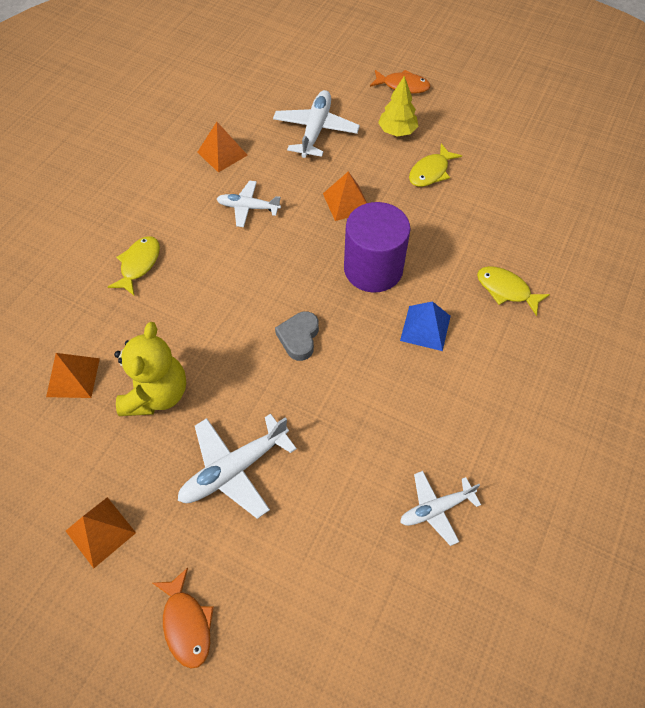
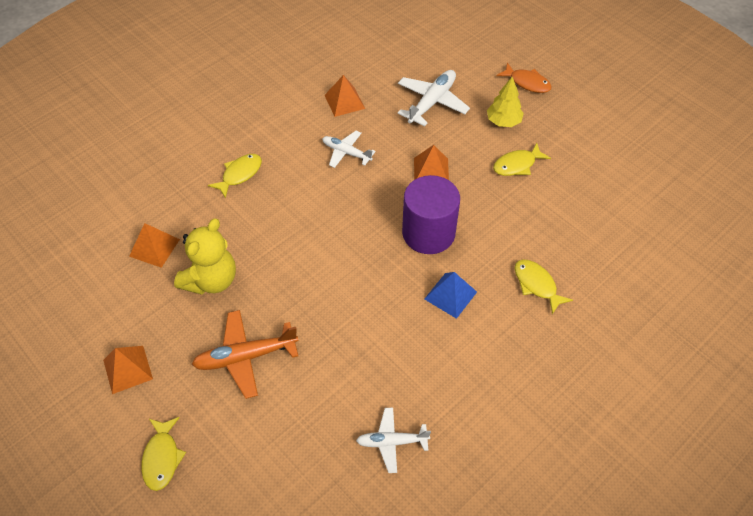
camera: 20 degrees right, 5 degrees down
orange fish [153,568,214,668] -> yellow fish [141,417,186,491]
white plane [178,414,297,519] -> orange plane [191,310,299,399]
grey heart [275,311,319,361] -> none

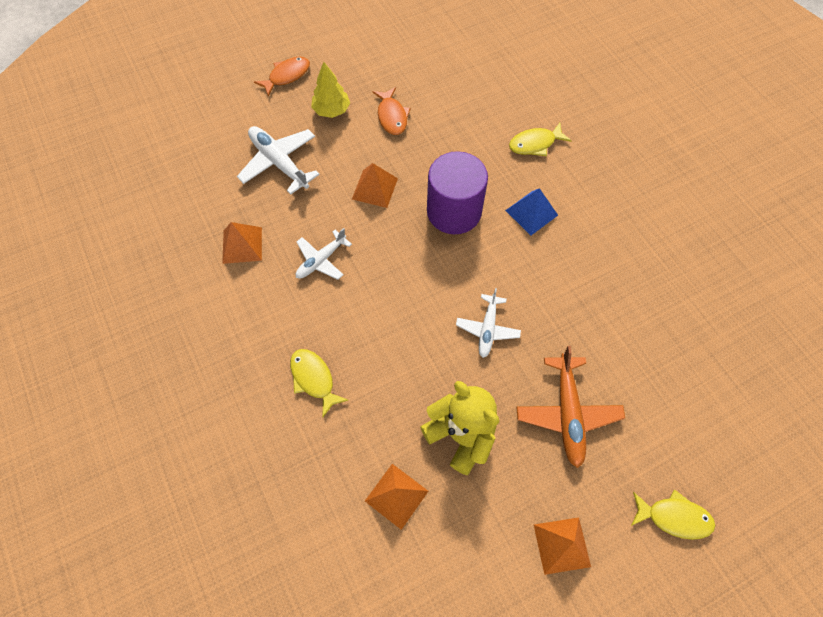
camera: 75 degrees left, 10 degrees up
white plane [356,407,431,473] -> white plane moved to [456,288,521,358]
yellow fish [493,143,551,176] -> orange fish [372,87,411,135]

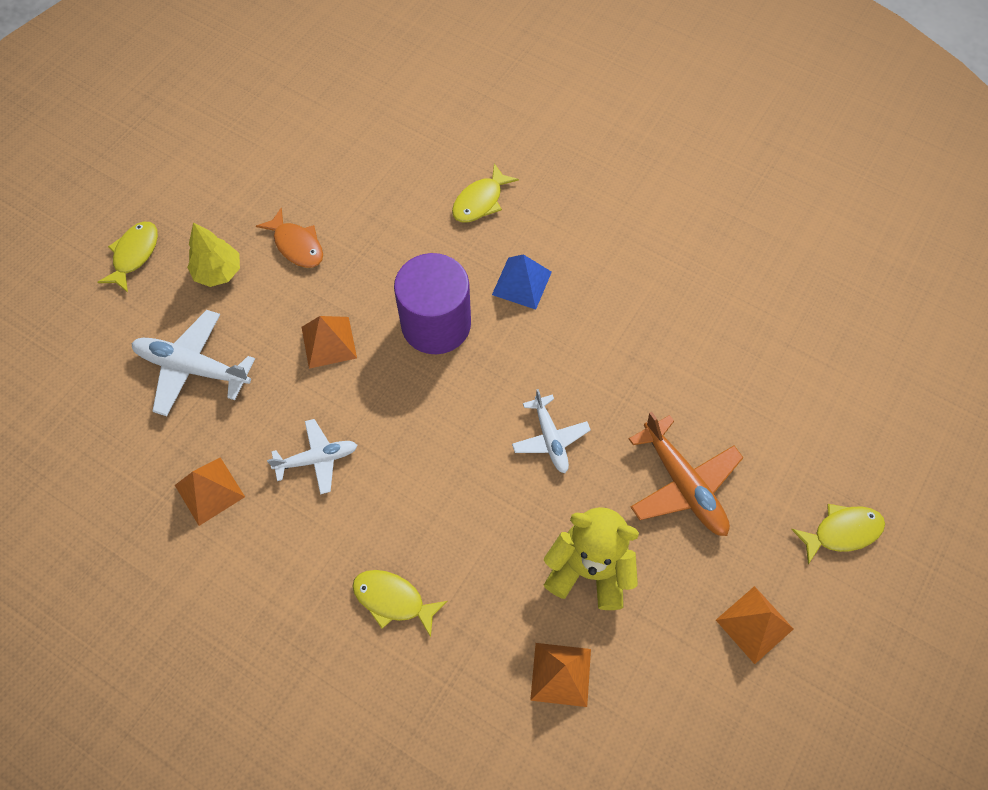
camera: 30 degrees left, 0 degrees up
orange fish [254,57,310,97] -> yellow fish [97,222,158,292]
white plane [296,228,352,280] -> white plane turned 120 degrees counterclockwise [267,419,357,495]

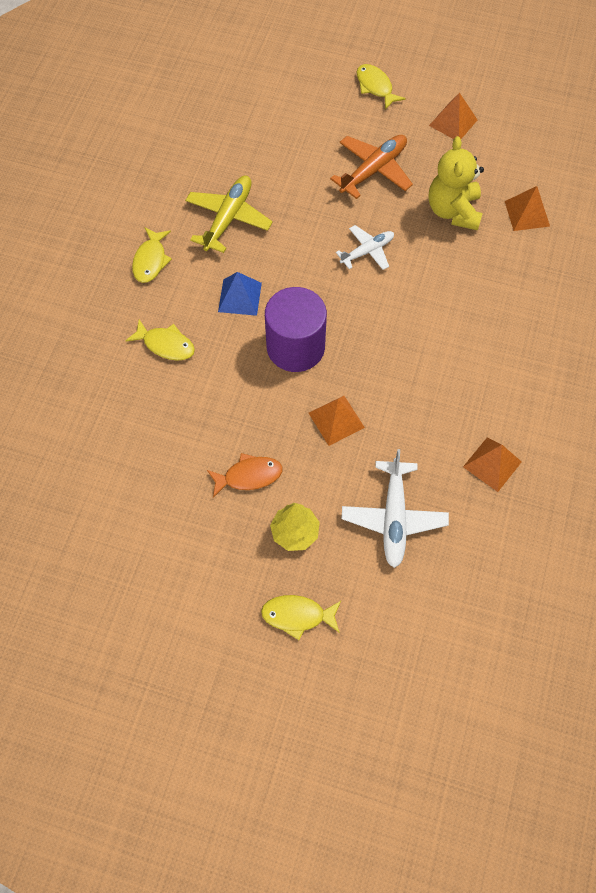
camera: 105 degrees left, 0 degrees up
orange fish [256,208,323,268] -> orange fish turned 45 degrees clockwise [207,453,283,498]
white plane [267,419,357,495] -> none
yellow fish [352,570,448,637] -> yellow fish moved to [132,227,172,283]
none -> yellow plane [185,175,273,253]

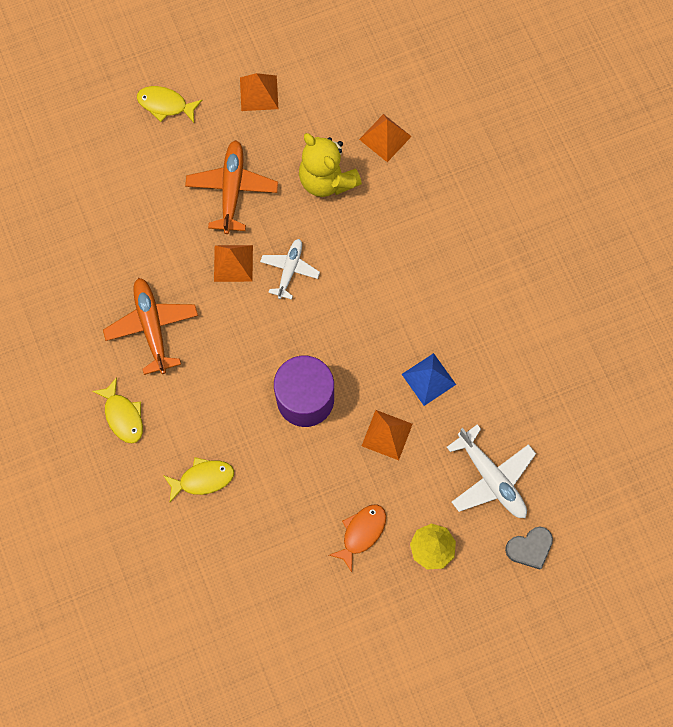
camera: 40 degrees left, 10 degrees up
yellow plane [185,175,273,253] -> orange plane [103,278,198,375]
blue pyramid [218,272,262,316] -> blue pyramid moved to [402,353,456,406]
yellow fish [261,595,341,640] -> none
orange pyramid [463,437,522,492] -> orange pyramid moved to [214,245,253,282]
none -> grey heart [505,527,553,570]

